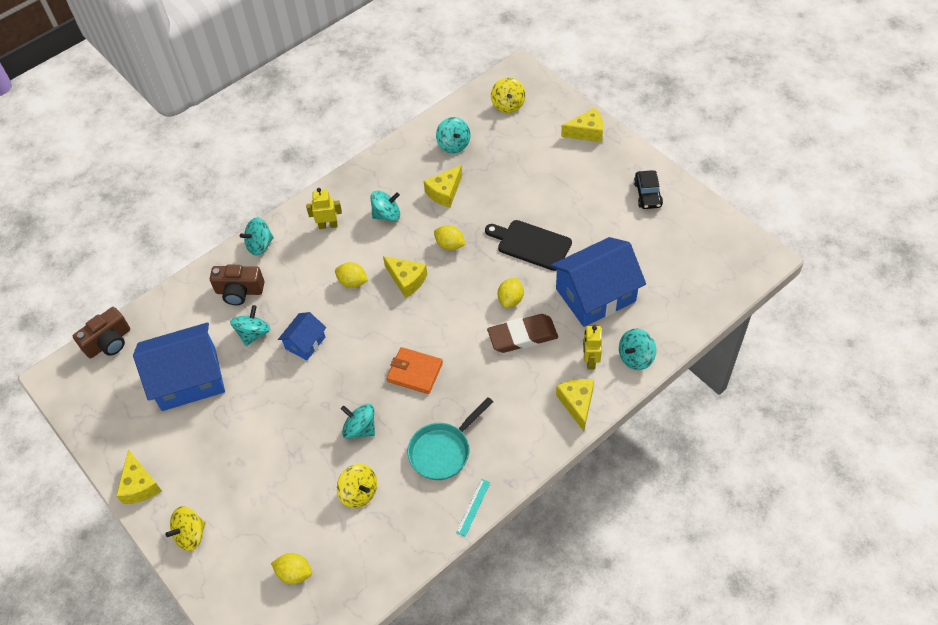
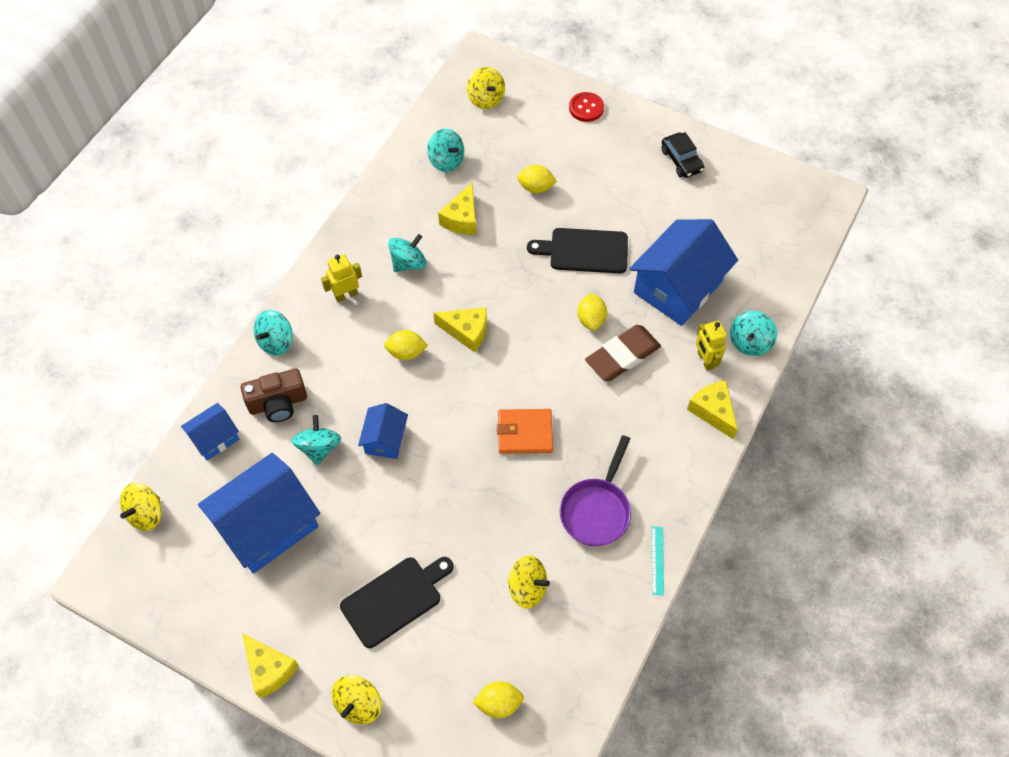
camera: 25 degrees left, 5 degrees up
brown camera [73,307,130,358] -> yellow spinning top [120,483,162,531]
turquoise spinning top [341,404,375,439] -> none
turquoise pan [408,397,493,480] -> purple pan [560,435,631,546]
yellow lemon [434,225,466,250] -> yellow lemon moved to [517,165,557,193]
yellow cheese [561,108,603,142] -> red button [569,92,604,122]
none -> blue house [181,403,239,461]
none -> black cutting board [340,557,453,648]

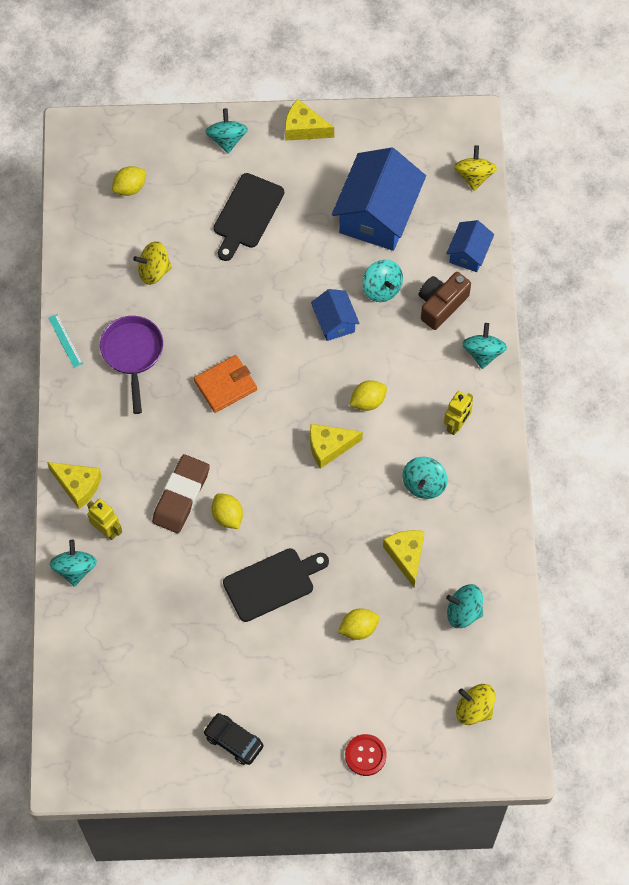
camera: 150 degrees right, 5 degrees up
yellow spinning top [332,675,382,724] -> turquoise spinning top [205,108,248,154]
blue house [629,219,738,326] -> none

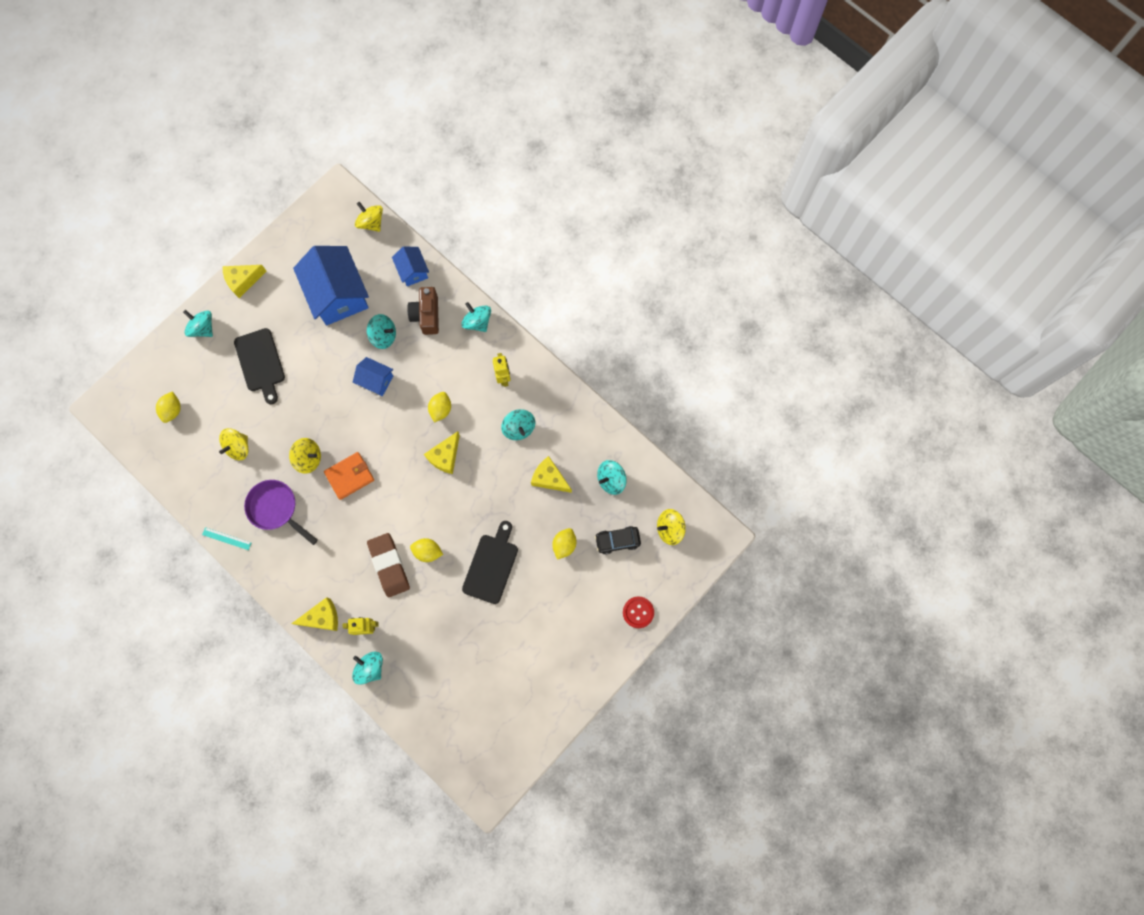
camera: 45 degrees left, 10 degrees up
orange wallet [194,355,257,413] -> orange wallet turned 45 degrees clockwise [324,452,374,500]
black car [203,713,263,765] -> black car moved to [595,526,641,555]
none -> yellow spinning top [289,438,321,474]

